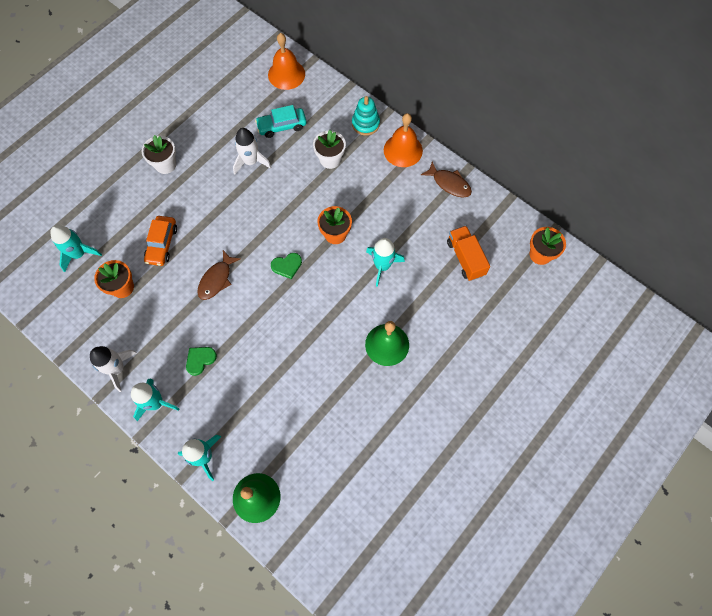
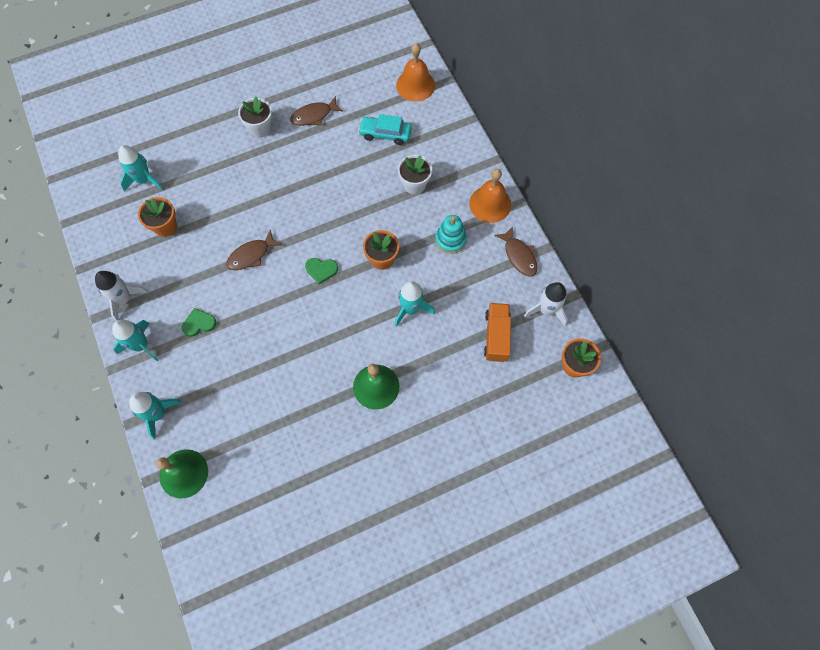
camera: 25 degrees right, 0 degrees up
orange car [144,216,177,266] -> none
white rocket [233,128,271,175] -> white rocket moved to [524,282,568,326]
turquoise stacking toy [352,96,380,136] -> turquoise stacking toy moved to [435,215,467,254]
none -> brown fish [290,96,344,126]

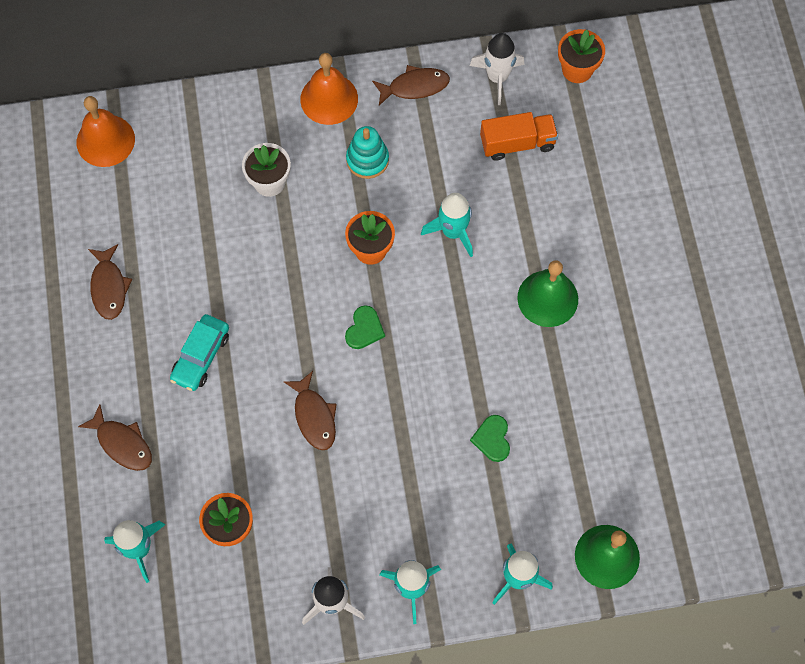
camera: 75 degrees left, 0 degrees up
green heart [182,308,216,337] -> green heart moved to [470,415,510,462]
white flower pot [238,97,272,137] -> none
turquoise car [358,114,412,145] -> turquoise car moved to [170,314,229,391]
orange truck [484,303,511,362] -> orange truck turned 150 degrees clockwise [480,112,558,161]
none -> brown fish [78,404,152,471]

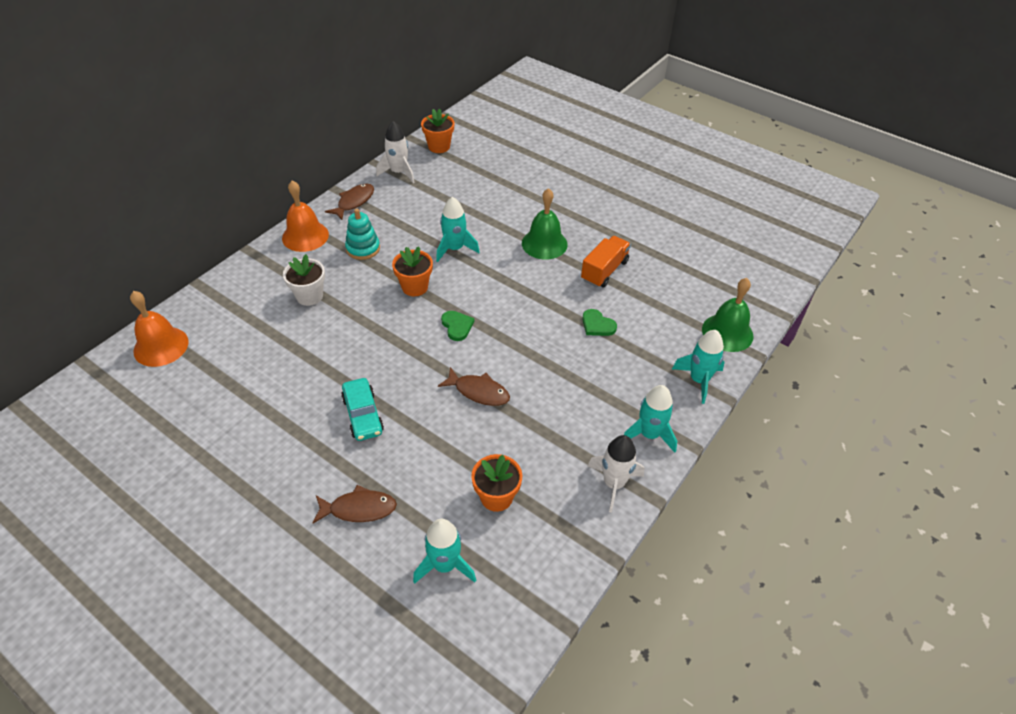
camera: 45 degrees left, 20 degrees down
brown fish [88,244,132,320] -> none
orange truck [480,112,558,161] -> orange truck moved to [581,236,631,288]

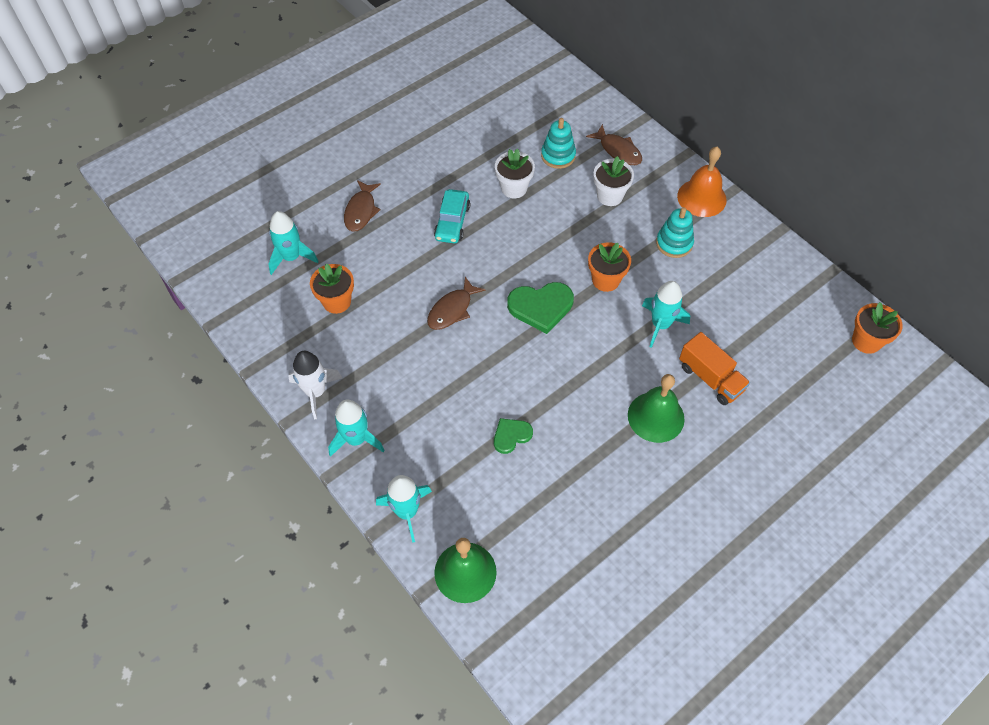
camera: 105 degrees right, 10 degrees up
orange bell [130,291,189,367] -> none
brown fish [325,183,374,220] -> brown fish moved to [586,124,642,165]
turquoise car [341,378,384,441] -> turquoise car turned 75 degrees counterclockwise [434,189,470,243]
white rocket [376,121,415,183] -> none
green heart [441,311,474,341] -> green heart [507,282,574,334], size x1.69
orange truck [581,236,631,288] -> orange truck moved to [679,332,750,405]
none -> white flower pot [495,149,535,198]
none -> turquoise stacking toy [541,118,576,169]

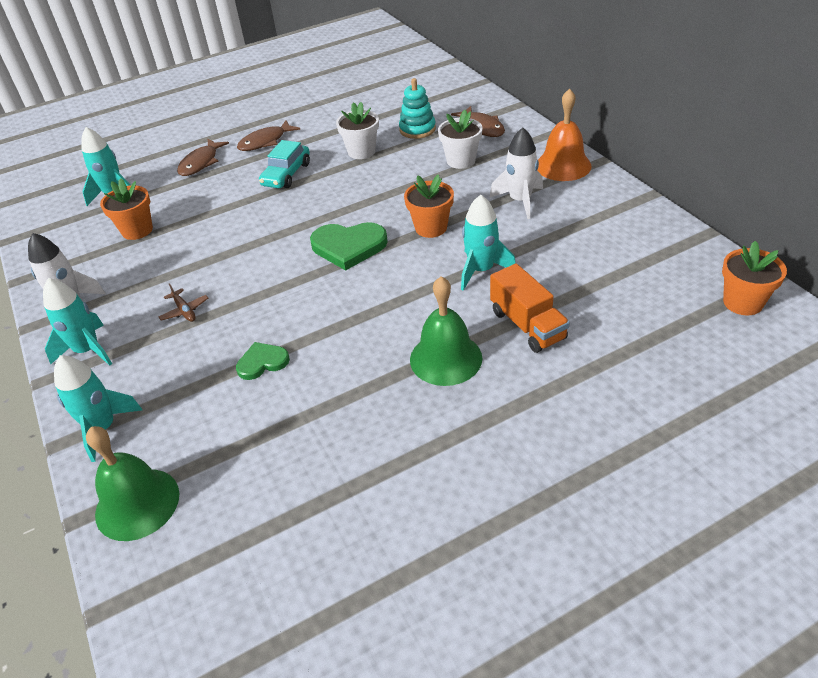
camera: 15 degrees right, 15 degrees down
brown fish [427,277,486,330] -> brown fish moved to [237,120,300,151]
turquoise stacking toy [656,207,694,258] -> white rocket [490,128,543,219]
none -> brown plane [158,283,208,322]

